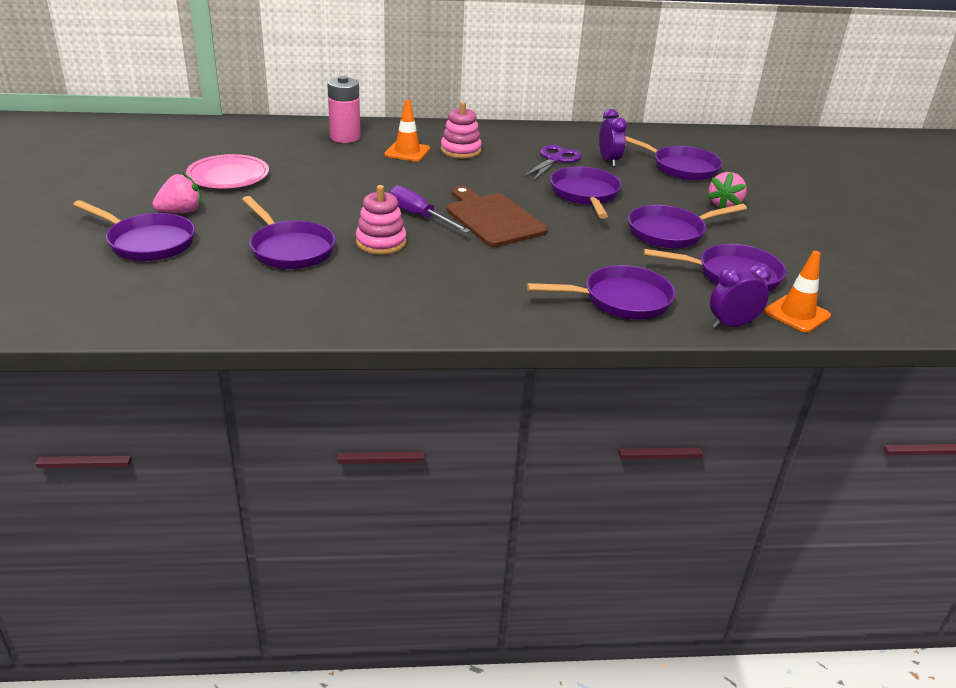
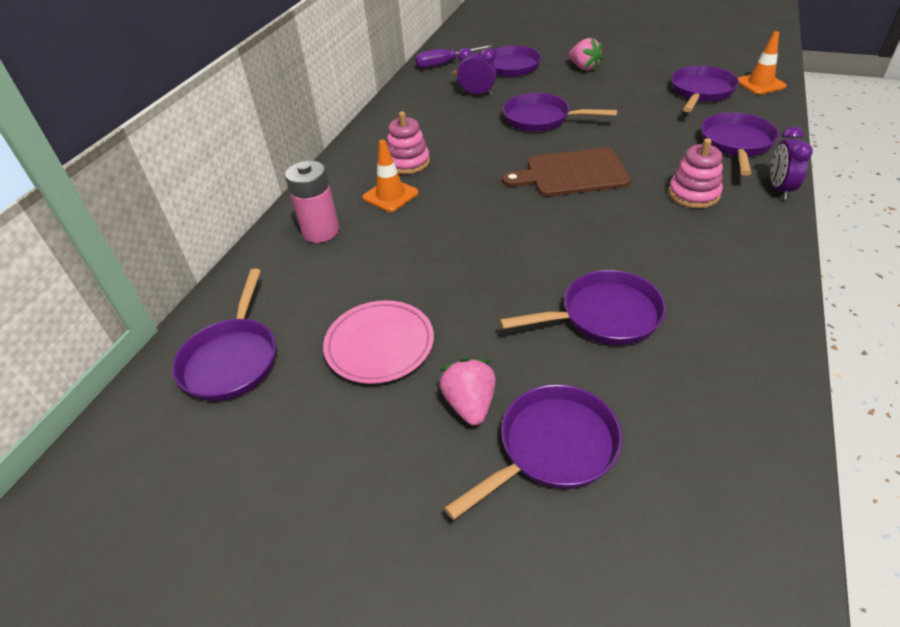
camera: 60 degrees left, 10 degrees up
pink stacking toy [356,185,407,255] -> pink stacking toy moved to [668,138,723,208]
purple screwdriver [389,185,471,233] -> purple screwdriver moved to [415,45,493,68]
purple scissors [523,145,582,181] -> none
purple pan [628,204,747,249] -> purple pan moved to [172,269,276,401]
purple clock [710,263,771,328] -> purple clock moved to [770,126,813,199]

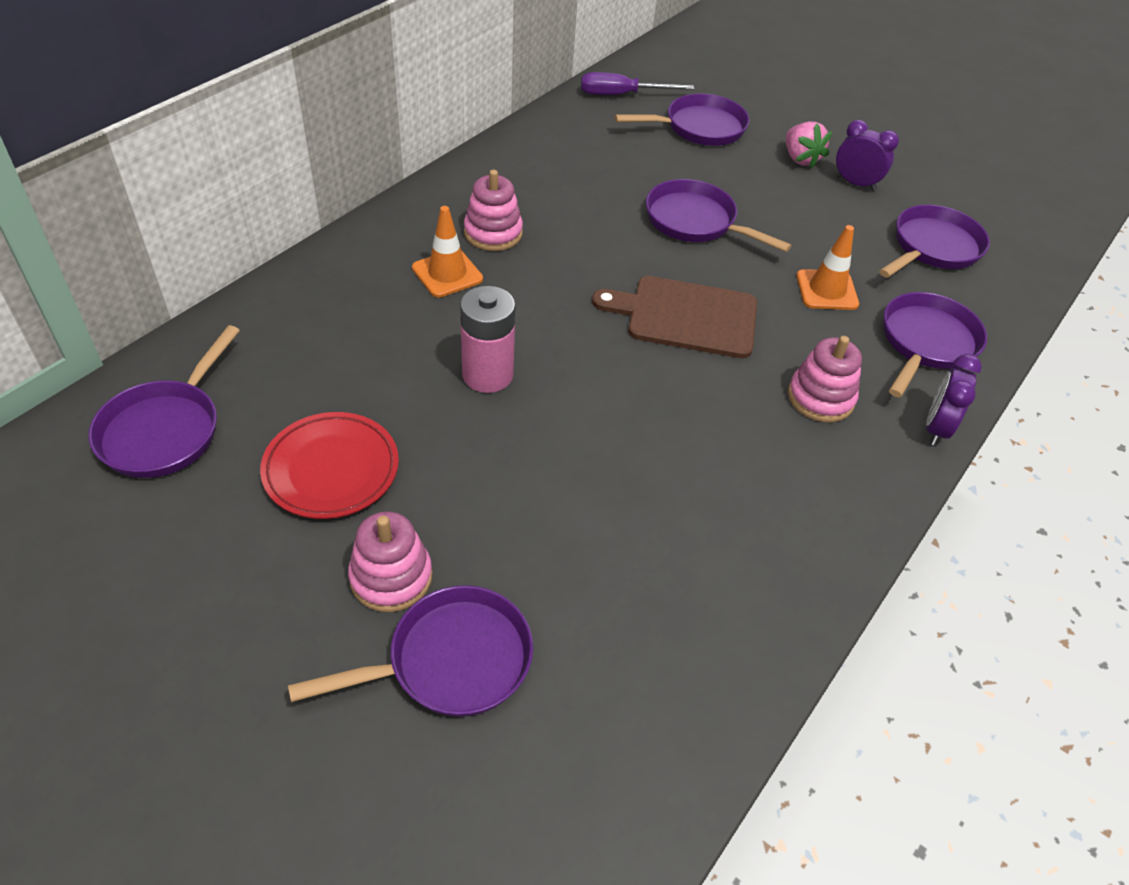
camera: 10 degrees right, 5 degrees up
pink battery [285,161,339,243] -> pink battery moved to [460,286,516,393]
pink plate [323,300,434,384] -> red plate [260,412,399,519]
pink strawberry [439,358,496,425] -> pink stacking toy [348,511,432,612]
purple clock [457,48,497,95] -> purple clock moved to [836,120,899,191]
purple pan [499,270,666,345] -> none
orange traffic cone [738,31,787,95] -> orange traffic cone moved to [796,225,859,310]

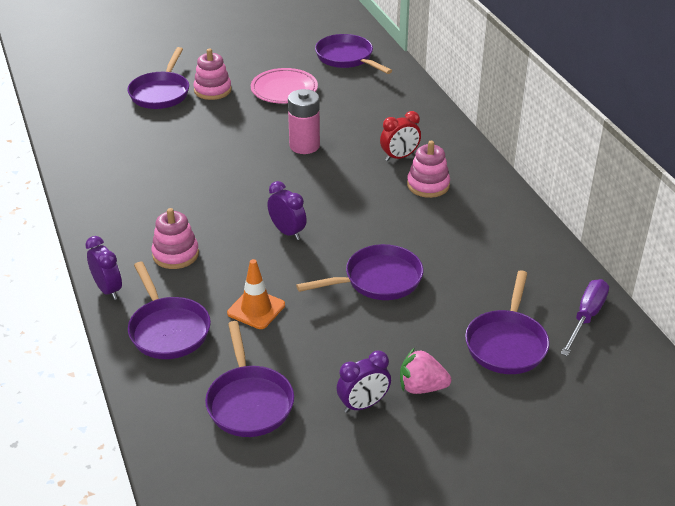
camera: 125 degrees right, 10 degrees down
red plate [260,412,399,519] -> pink plate [251,68,318,104]
orange traffic cone [412,206,483,298] -> red clock [380,111,421,161]
brown cutting board [592,276,757,358] -> purple clock [267,181,307,240]

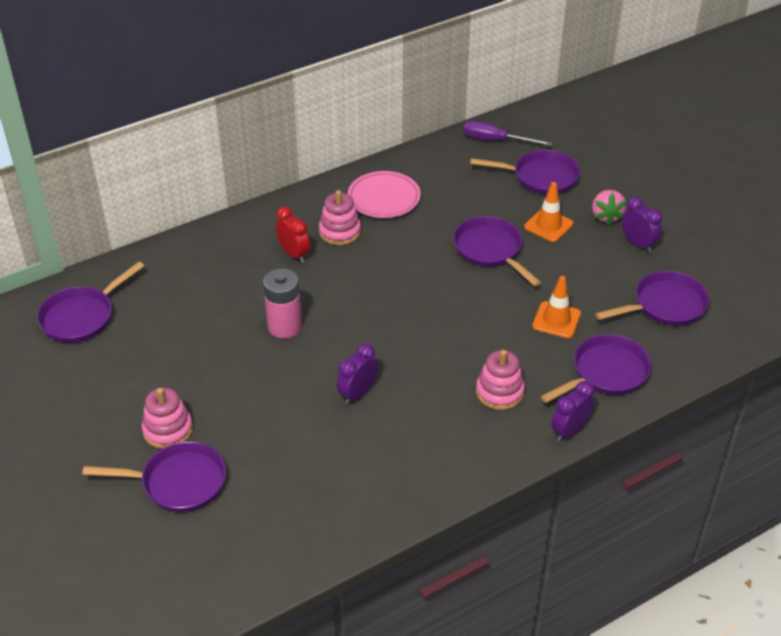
camera: 100 degrees left, 5 degrees up
pink plate [251,68,318,104] -> pink plate moved to [348,171,421,218]
purple clock [267,181,307,240] -> purple clock moved to [337,343,378,405]
none -> orange traffic cone [524,182,574,242]

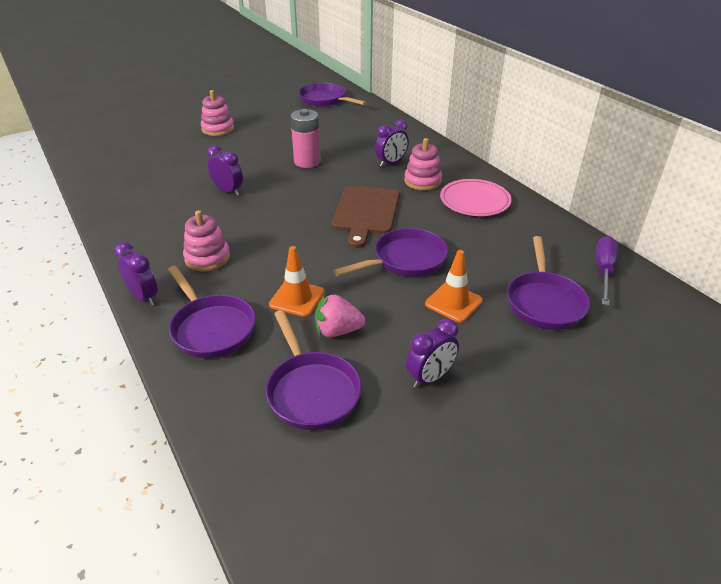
camera: 90 degrees right, 5 degrees down
purple pan [82,441,226,512] -> none
red clock [276,207,310,263] -> purple clock [375,120,409,167]
pink strawberry [592,190,627,226] -> pink strawberry moved to [315,294,365,337]
none -> brown cutting board [332,186,400,248]

